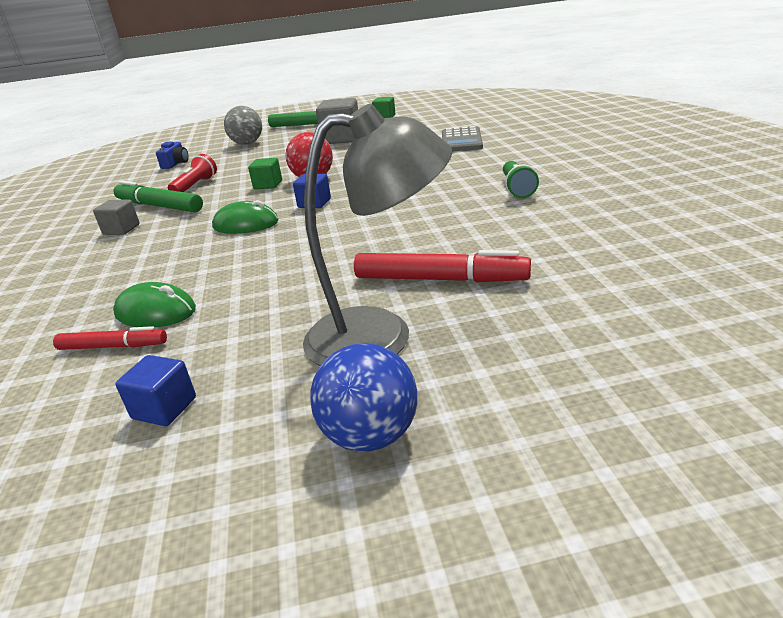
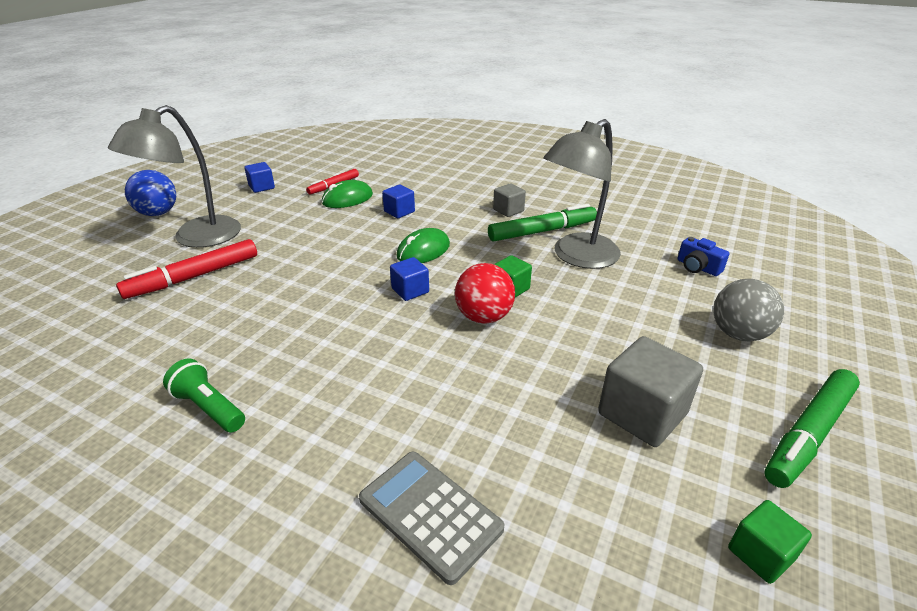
camera: 125 degrees right, 5 degrees up
red flashlight [168,154,217,192] -> grey lamp [543,119,621,269]
none -> blue cube [382,185,415,218]

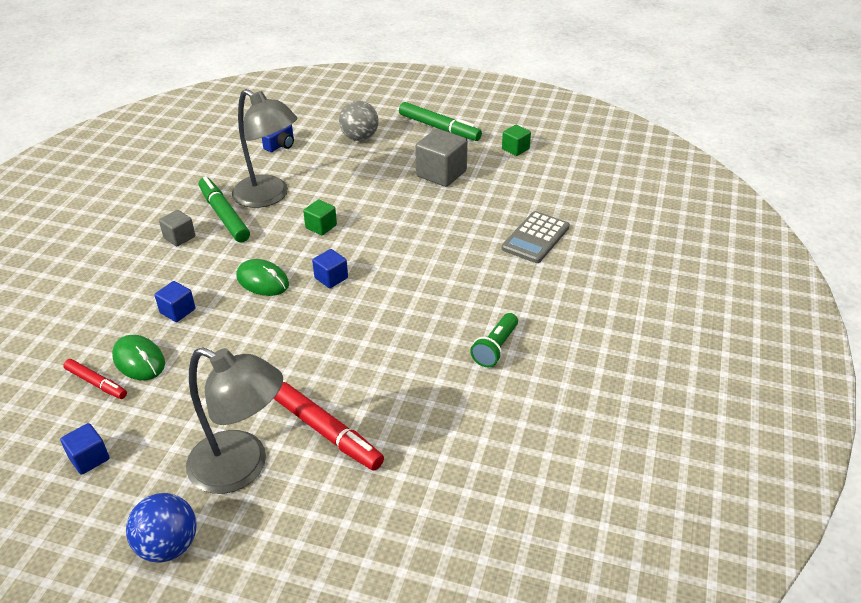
camera: 100 degrees left, 5 degrees up
red ball [455,263,515,324] -> none

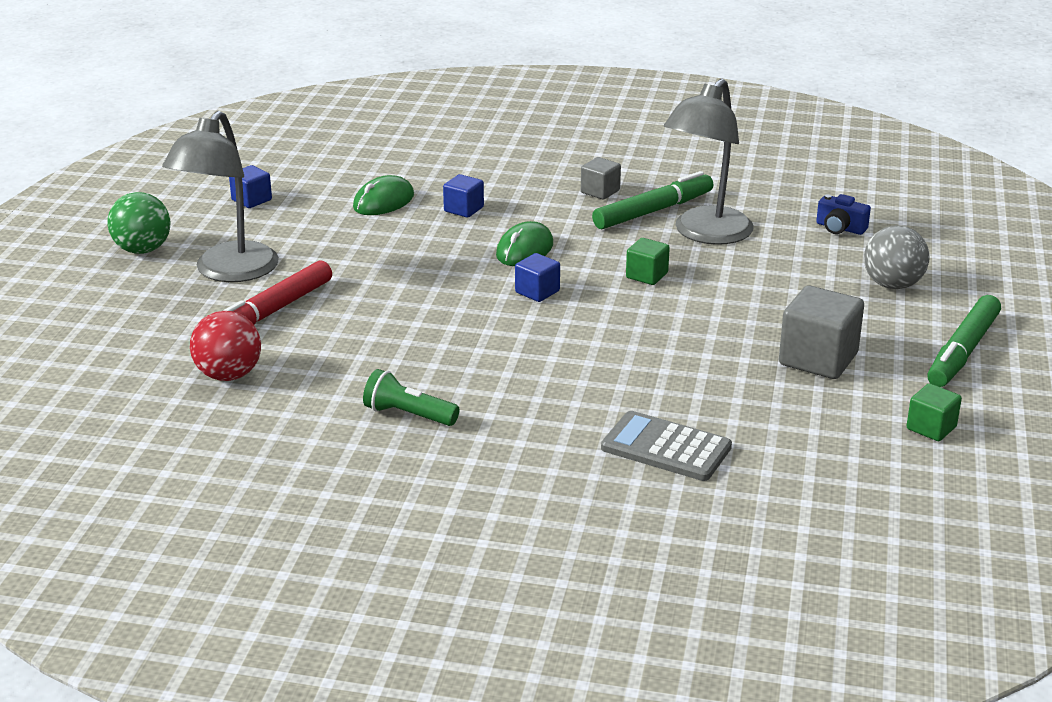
camera: 85 degrees right, 10 degrees down
red marker [63,359,127,399] -> none
blue ball [126,493,197,563] -> green ball [107,192,170,254]
none -> red ball [190,311,261,381]

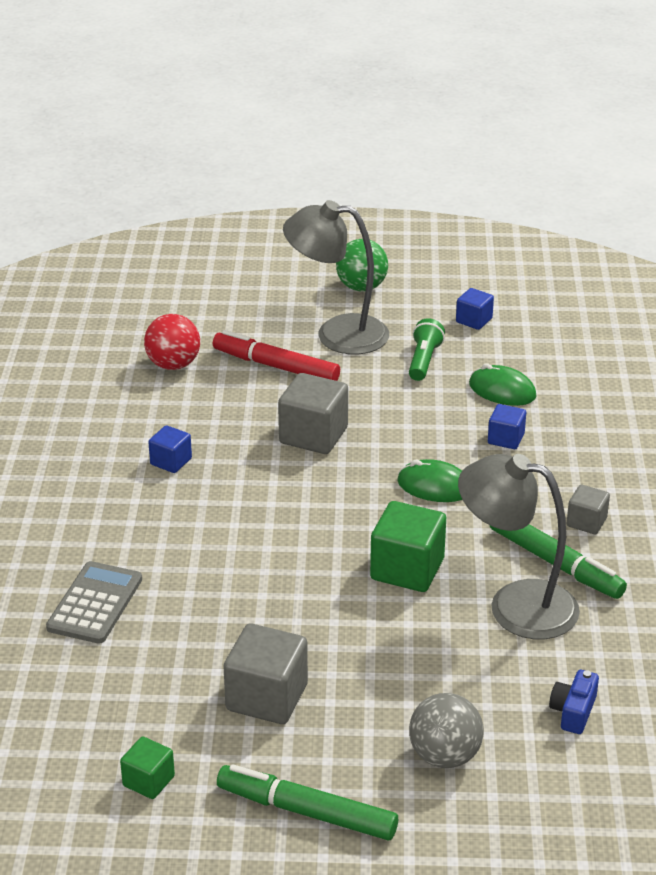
camera: 80 degrees right, 5 degrees up
green flashlight [363,369,459,426] -> green flashlight moved to [409,318,445,381]
blue cube [515,253,560,302] -> blue cube moved to [148,425,192,473]
green cube [626,238,670,285] -> green cube [370,501,446,592], size x1.78
none -> grey cube [278,373,348,454]

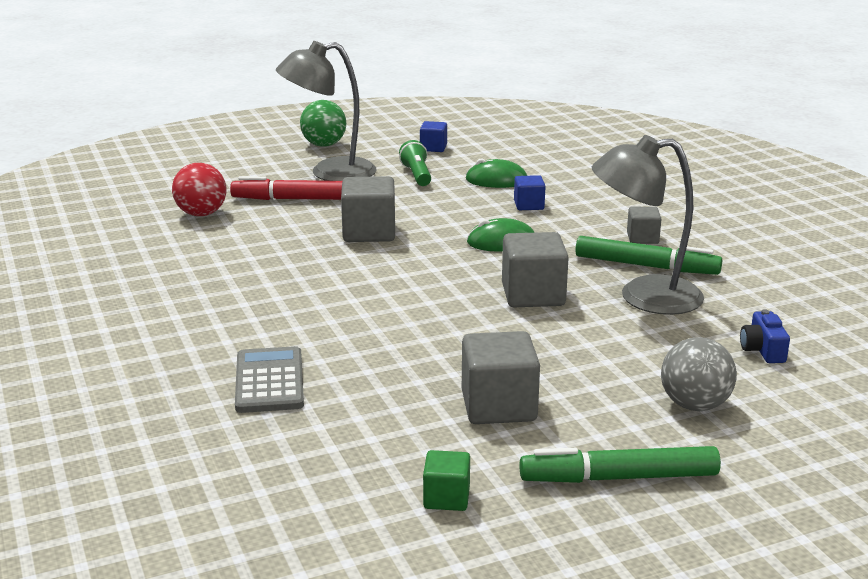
camera: 25 degrees left, 10 degrees down
blue cube [148,425,192,473] -> none
green cube [370,501,446,592] -> grey cube [502,232,569,307]

